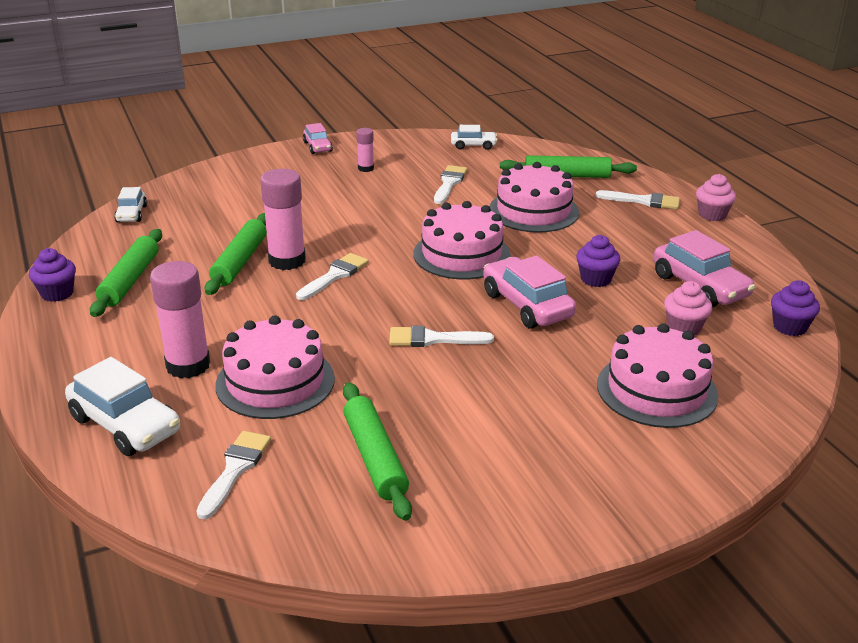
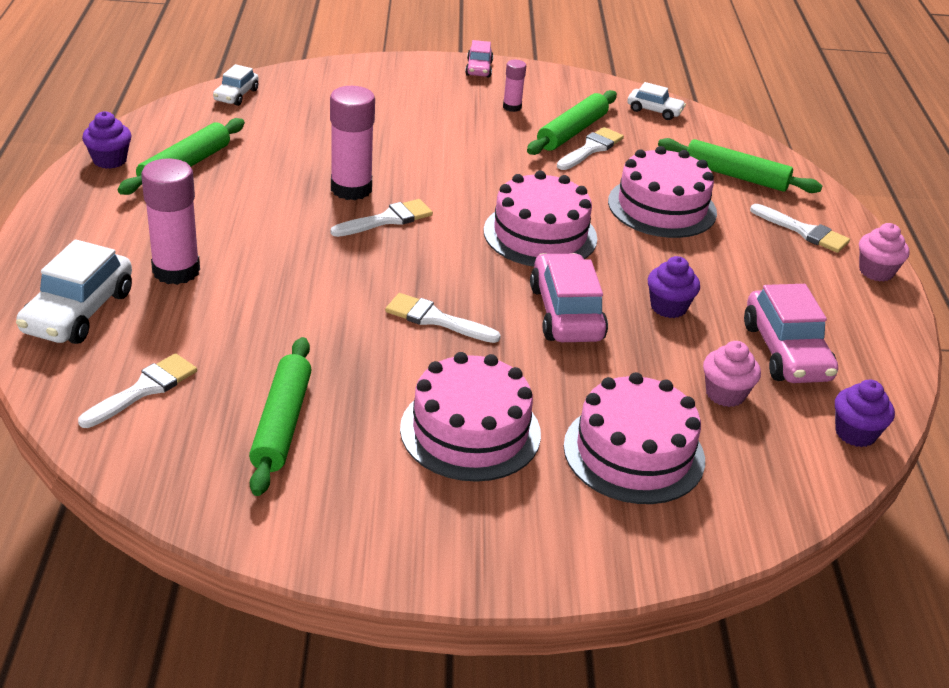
camera: 20 degrees right, 5 degrees up
white car [65,357,180,456] -> white car turned 45 degrees clockwise [16,239,132,344]
green rolling pin [205,213,267,295] -> green rolling pin moved to [527,90,617,155]
pink cake [215,315,335,419] -> pink cake moved to [400,352,541,482]

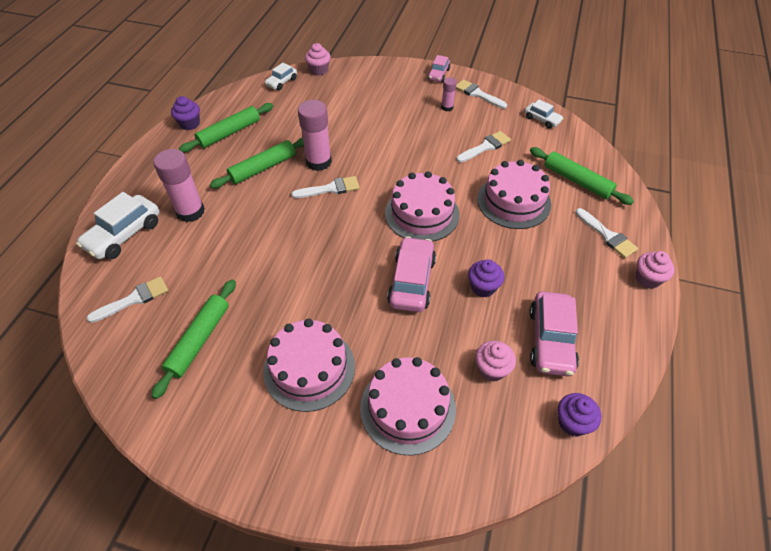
camera: 20 degrees right, 15 degrees up
white brush [385,293,501,343] -> white brush moved to [456,79,507,109]
green rolling pin [527,90,617,155] -> green rolling pin moved to [210,137,304,188]
none -> pink cupcake [305,43,331,76]

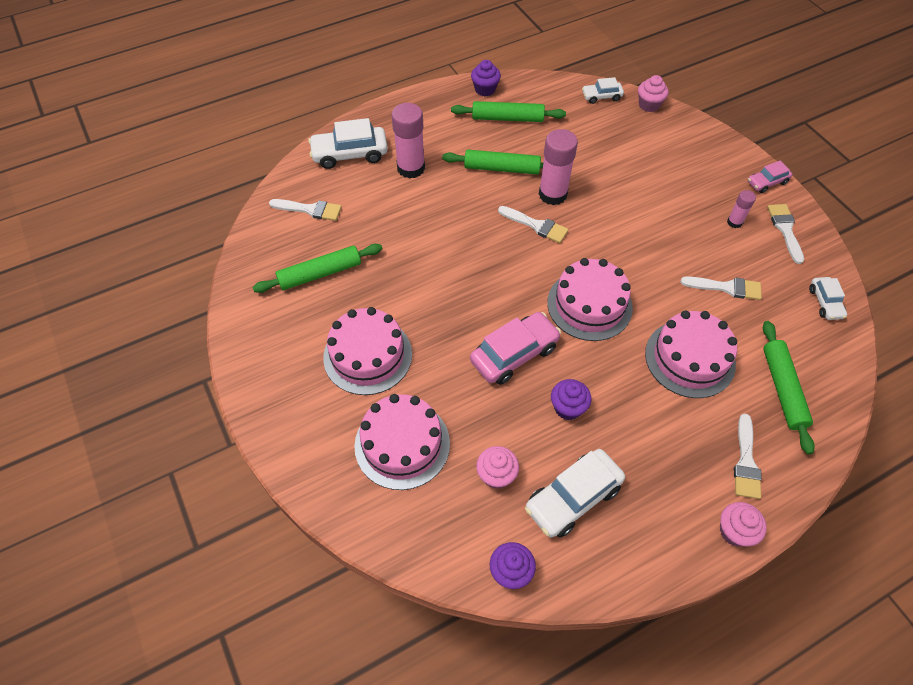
camera: 45 degrees right, 5 degrees up
pink car [529,291,579,376] -> white car [525,449,625,538]

